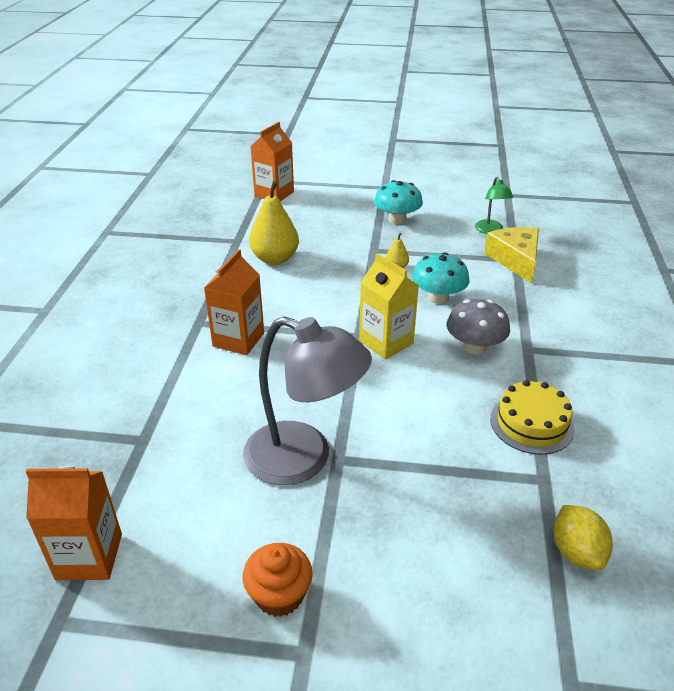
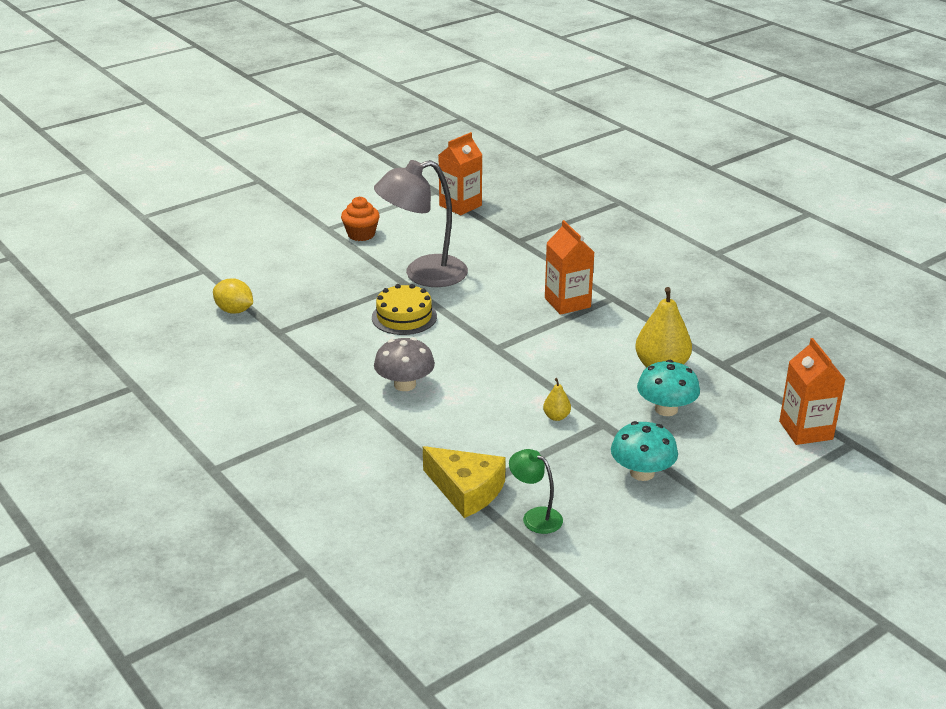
camera: 135 degrees right, 5 degrees down
yellow carton [359,253,419,360] -> none
turquoise mushroom [412,252,470,304] -> turquoise mushroom moved to [637,360,700,416]
yellow cake [490,380,575,454] -> yellow cake moved to [372,284,437,335]

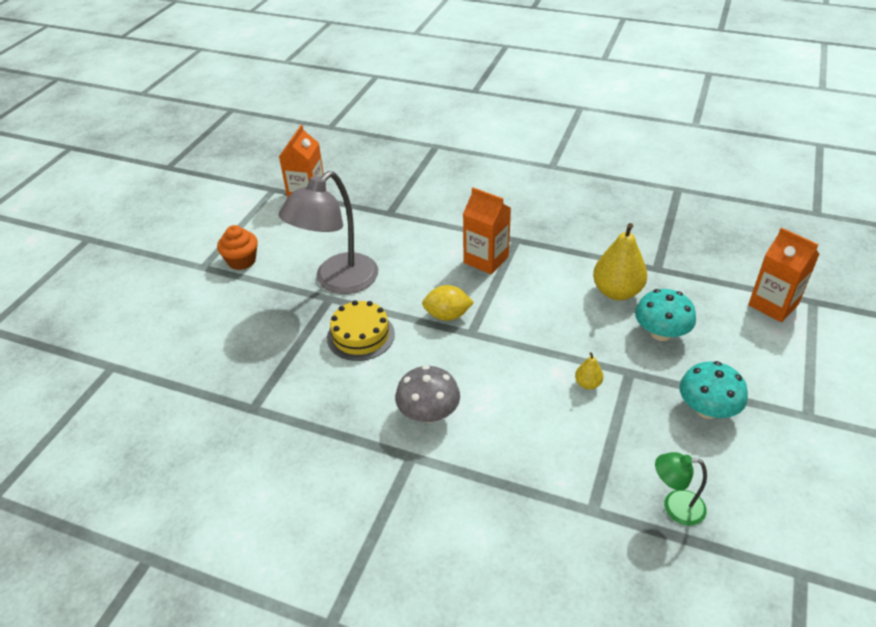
camera: 30 degrees left, 10 degrees up
yellow lemon [213,278,253,314] -> yellow lemon moved to [422,285,474,321]
yellow cheese [423,446,506,518] -> none

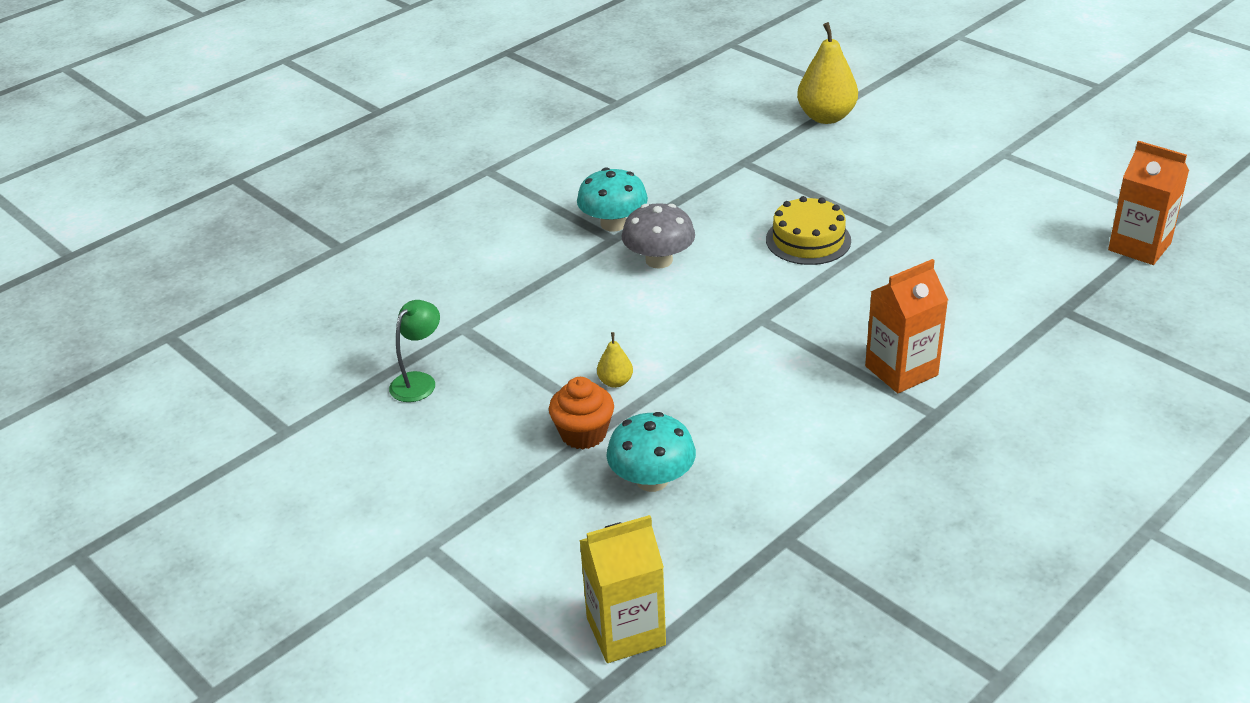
camera: 115 degrees right, 5 degrees down
orange cupcake [217,225,258,270] -> orange cupcake moved to [549,377,614,449]
grey lamp [279,171,378,294] -> none
yellow lemon [422,285,474,321] -> none
yellow pear [593,223,647,300] -> yellow pear moved to [797,22,858,124]
turquoise mushroom [679,361,748,419] -> turquoise mushroom moved to [577,167,648,232]
orange carton [748,228,820,322] -> yellow carton [579,515,666,663]

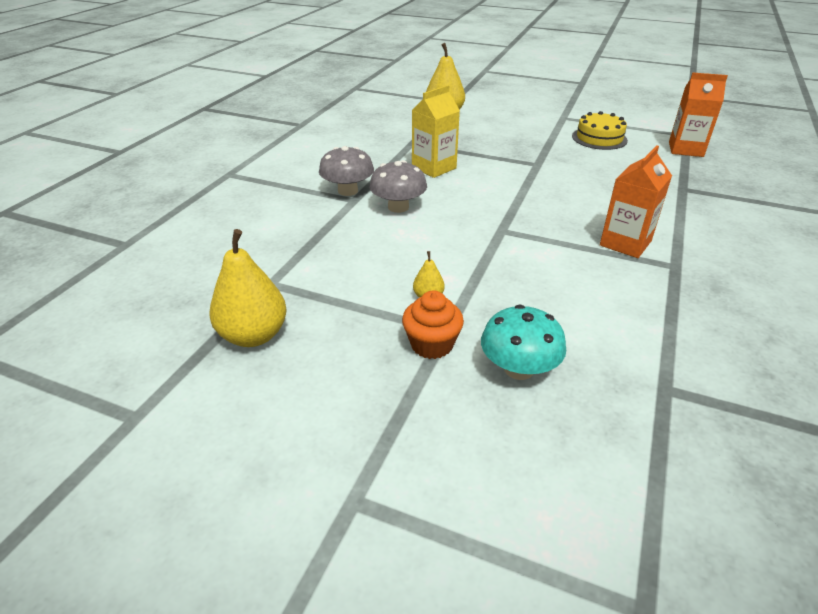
camera: 25 degrees left, 0 degrees up
green lamp [389,300,440,402] -> yellow pear [210,229,287,347]
turquoise mushroom [577,167,648,232] -> grey mushroom [319,146,374,196]
yellow carton [579,515,666,663] -> yellow carton moved to [412,85,460,178]
yellow cake [766,196,851,265] -> yellow cake moved to [572,111,628,150]

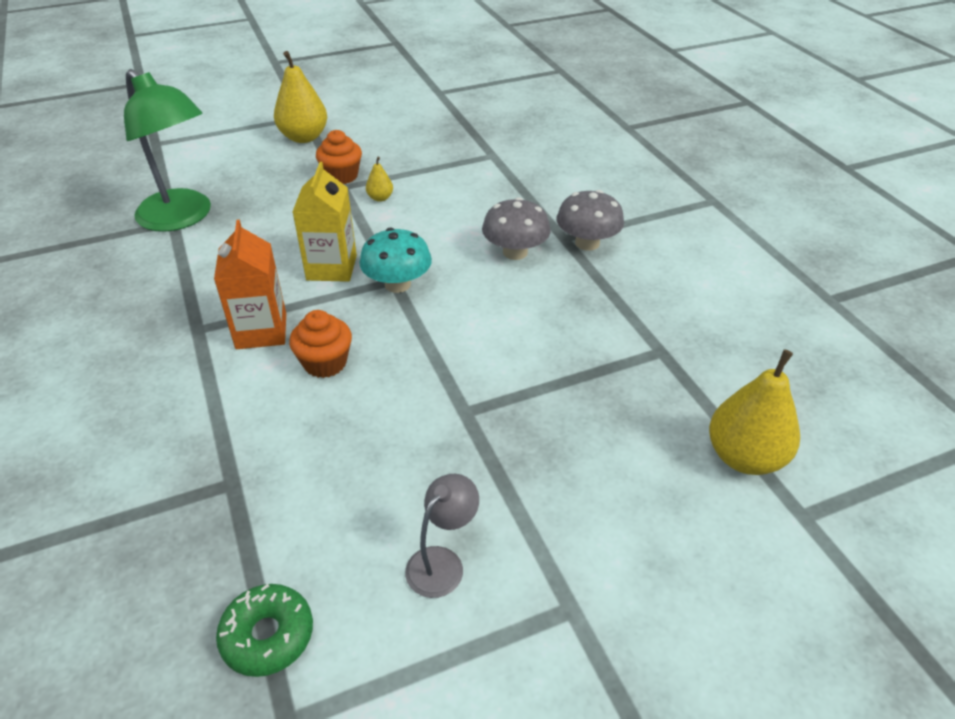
camera: 135 degrees right, 5 degrees up
yellow pear [210,229,287,347] -> yellow pear moved to [274,51,327,143]
yellow carton [412,85,460,178] -> yellow carton moved to [292,162,357,282]
turquoise mushroom [481,305,566,380] -> turquoise mushroom moved to [359,228,432,293]
yellow cake [572,111,628,150] -> grey lamp [405,474,479,598]
orange carton [669,72,728,157] -> green donut [216,584,313,677]
none -> green lamp [124,69,211,232]
none -> orange cupcake [289,310,352,378]

